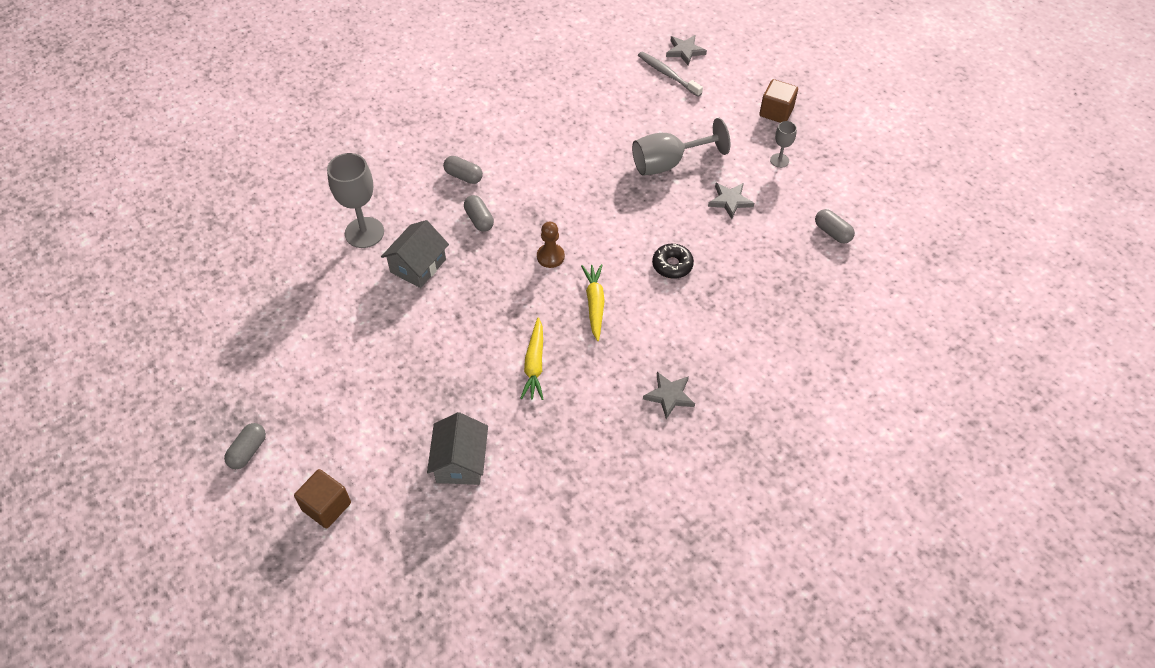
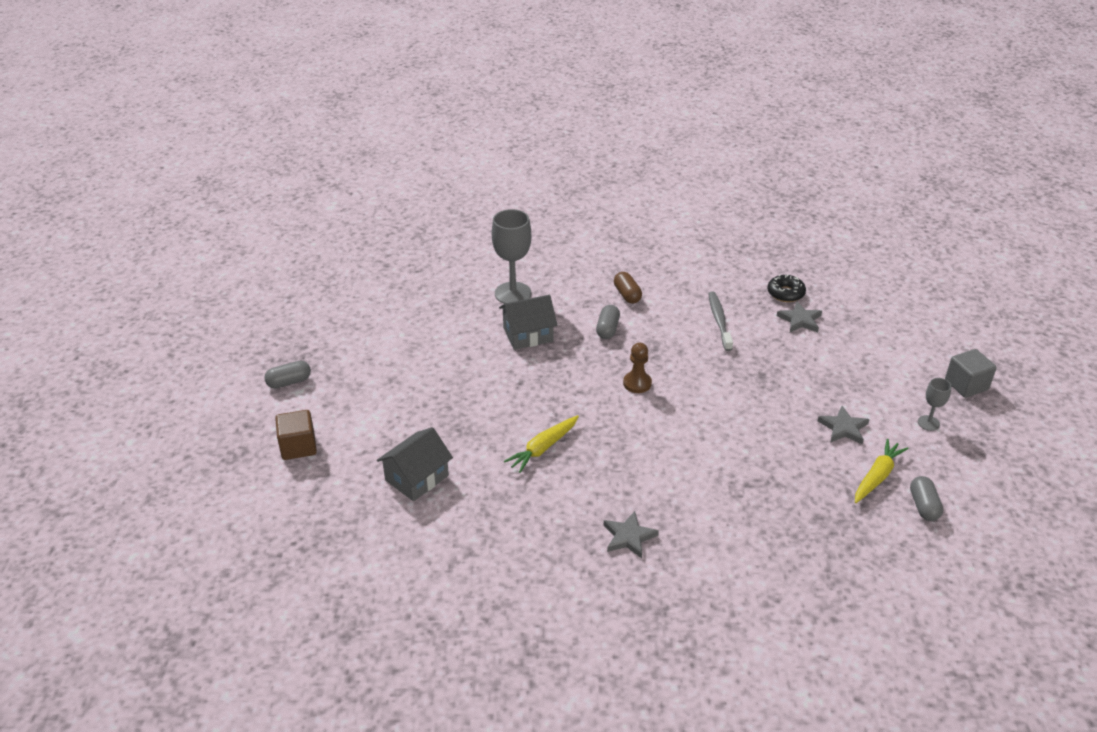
camera: 40 degrees right, 15 degrees down
grey capsule [443,156,483,184] -> brown capsule [614,272,642,304]
yellow carrot [581,264,605,341] -> yellow carrot moved to [855,439,909,503]
grey goblet [632,118,730,176] -> none
grey toothbrush [638,52,703,97] -> grey toothbrush moved to [708,292,733,351]
black donut [652,243,694,279] -> black donut moved to [767,275,806,302]
grey star [666,35,707,65] -> grey star moved to [777,301,822,332]
brown cube [760,79,798,123] -> grey cube [945,349,997,398]

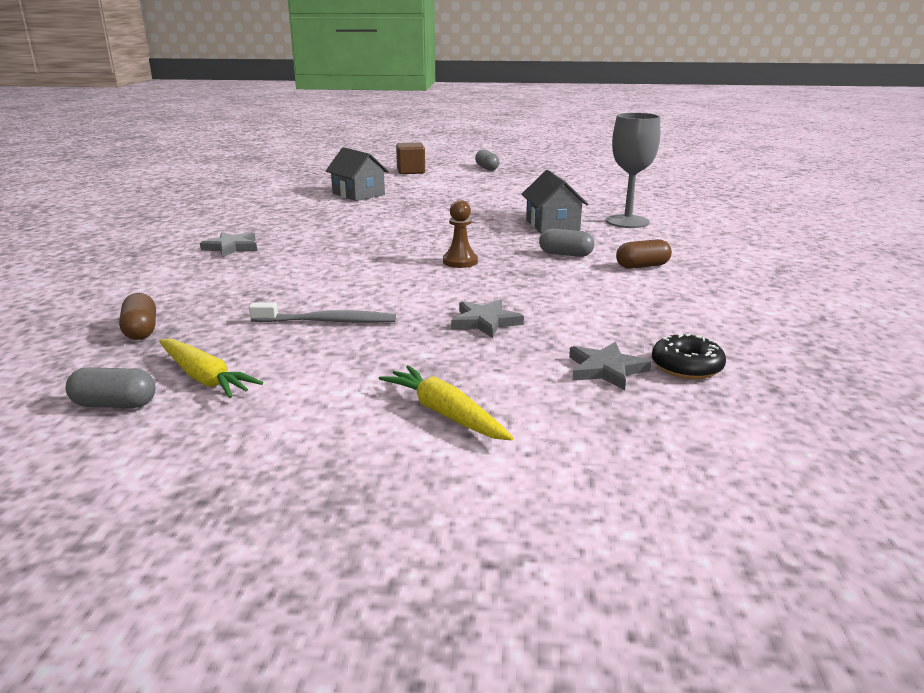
camera: 95 degrees right, 15 degrees down
yellow carrot [504,415,579,473] -> yellow carrot moved to [379,365,513,441]
grey toothbrush [708,292,733,351] -> grey toothbrush moved to [249,302,396,323]
grey star [818,406,870,444] -> grey star moved to [451,299,524,338]
grey goblet [918,378,952,431] -> none
grey cube [945,349,997,398] -> none
none -> brown capsule [119,293,156,340]

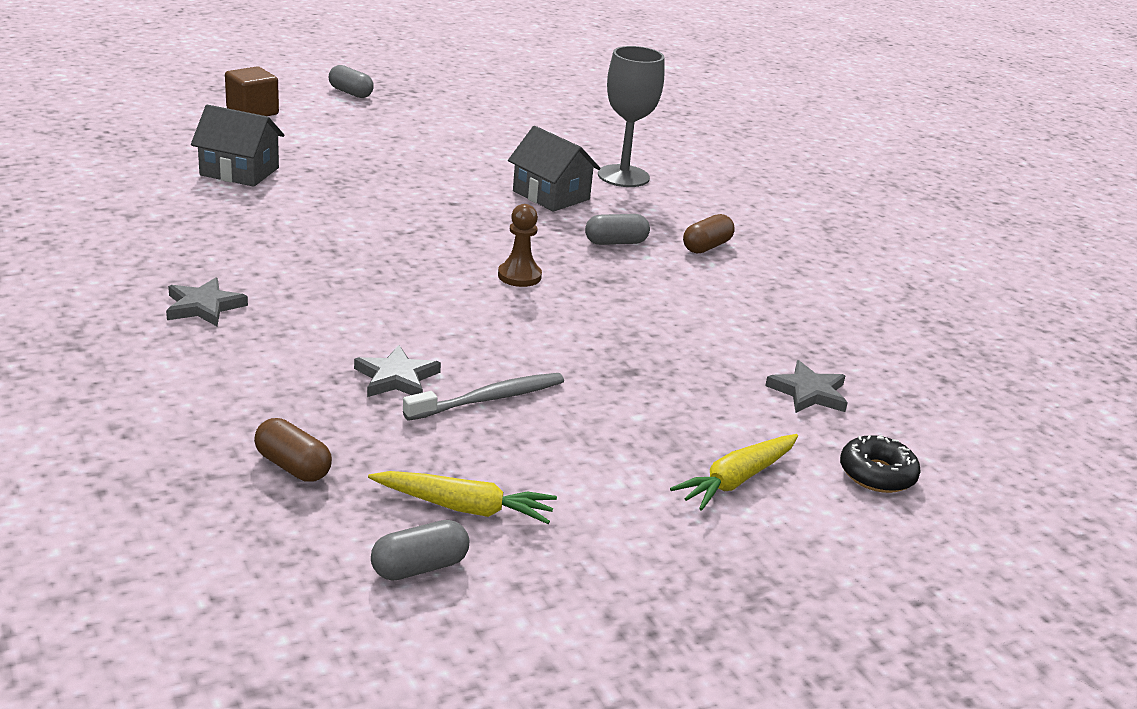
camera: 35 degrees left, 5 degrees up
yellow carrot [379,365,513,441] -> yellow carrot turned 60 degrees counterclockwise [670,434,798,511]
grey star [451,299,524,338] -> grey star moved to [354,345,441,397]
black donut [652,332,726,379] -> black donut moved to [840,435,921,493]

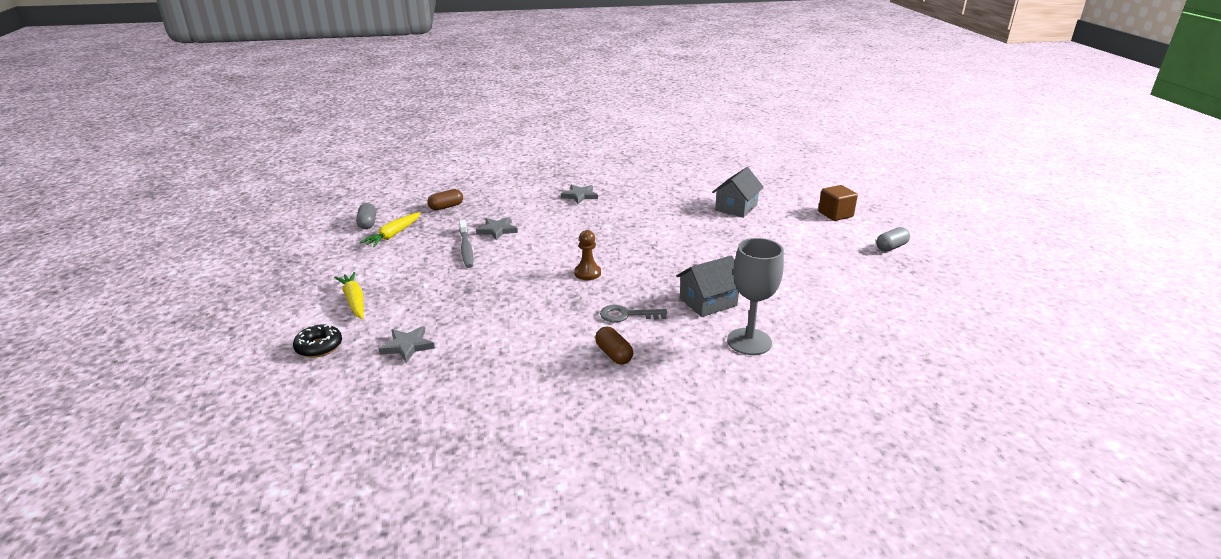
camera: 110 degrees right, 0 degrees up
grey capsule [585,214,650,245] -> grey key [600,305,667,322]

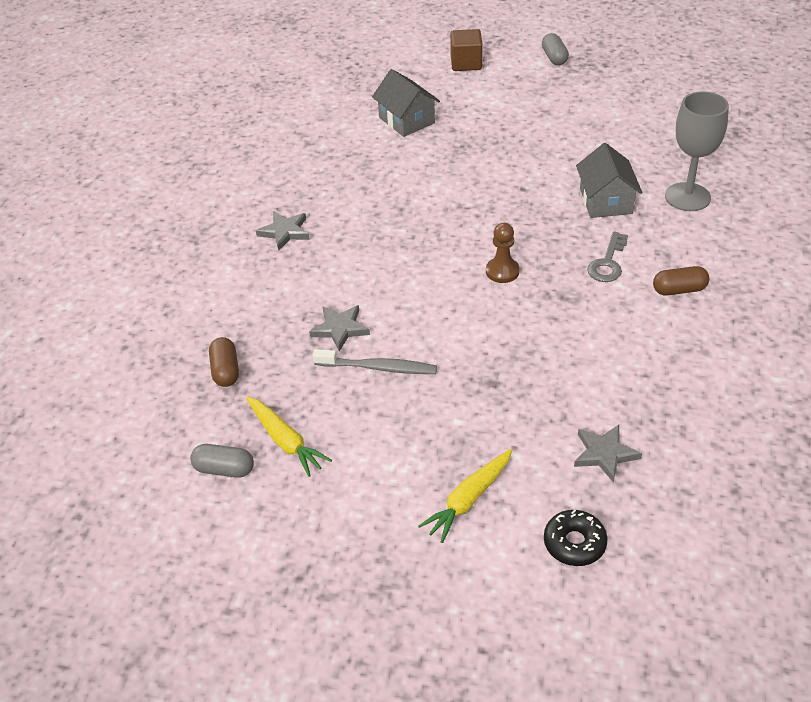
camera: 65 degrees left, 15 degrees up
yellow carrot [334,272,364,319] -> yellow carrot turned 45 degrees counterclockwise [418,449,512,543]

